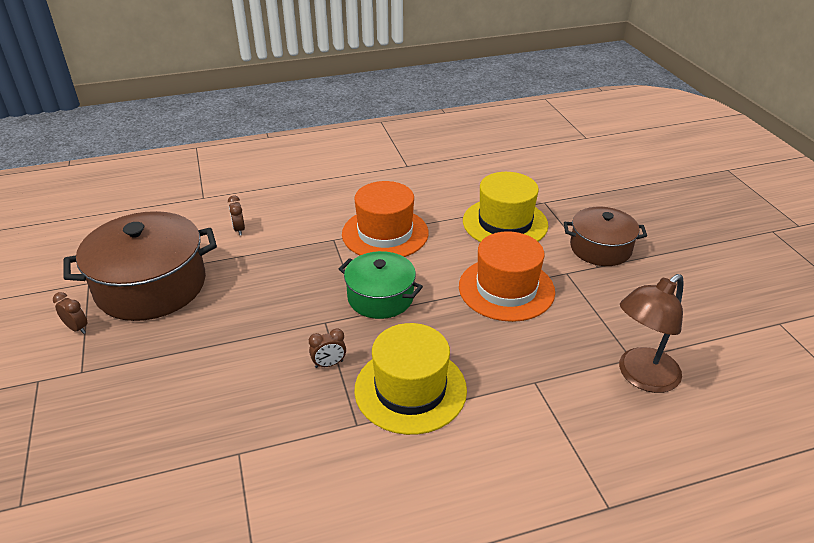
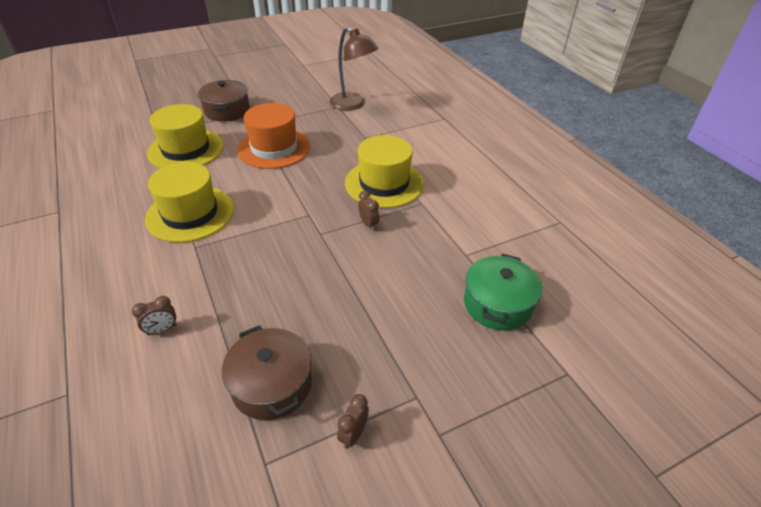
camera: 100 degrees left, 5 degrees up
brown pot [64,211,217,321] -> brown pot [222,325,312,420], size x0.60
green pot [339,251,423,319] -> green pot moved to [464,253,542,331]
orange hat [342,181,429,257] -> yellow hat [145,162,234,243]

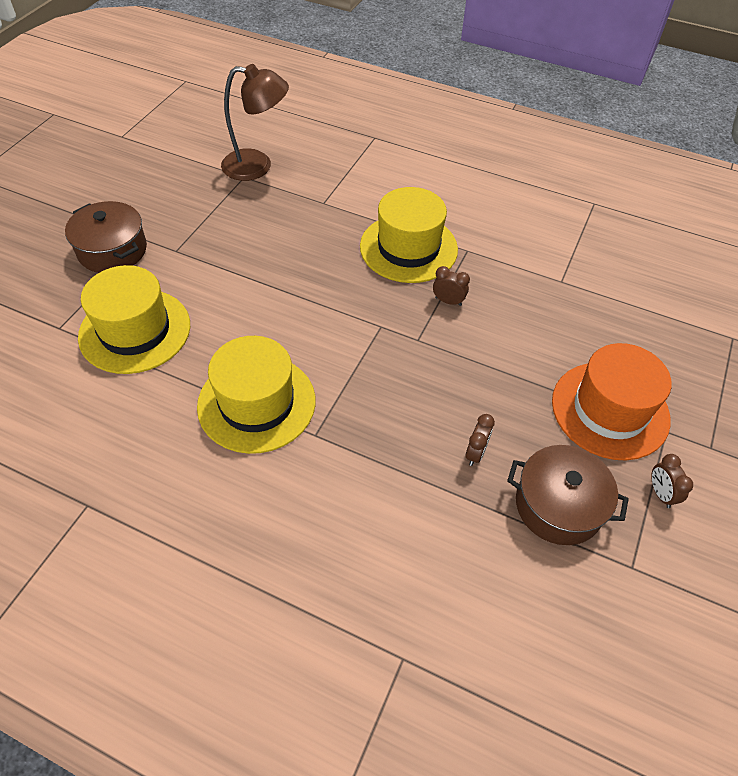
camera: 40 degrees left, 10 degrees up
brown clock [132,296,177,335] -> brown clock moved to [465,414,495,466]
orange hat [237,103,311,169] -> orange hat moved to [552,343,672,460]
green pot [464,253,542,331] -> none

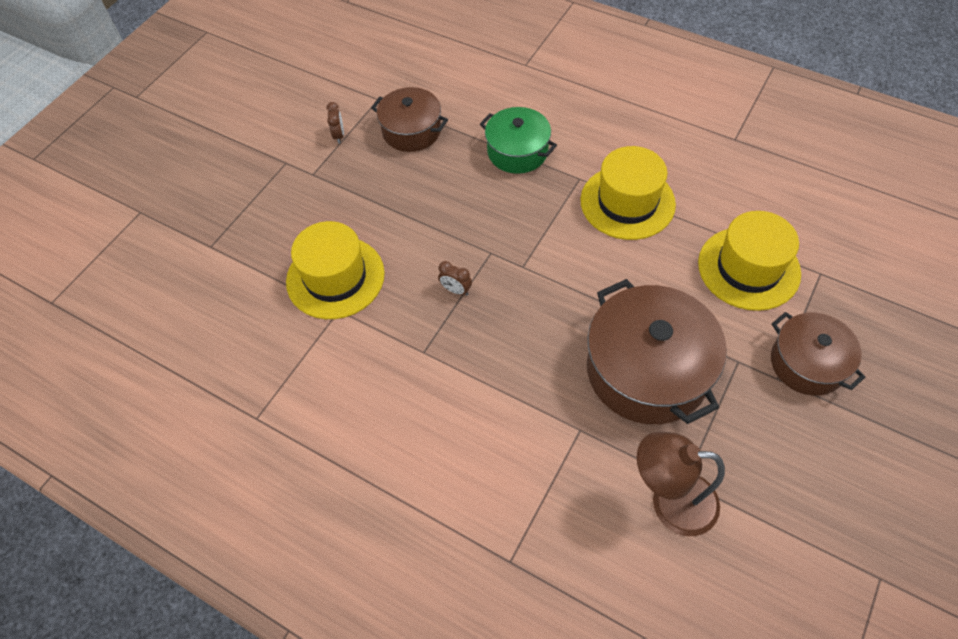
camera: 170 degrees left, 5 degrees up
yellow hat [360,187,458,283] -> yellow hat moved to [286,221,385,319]
brown clock [465,414,495,466] -> none
orange hat [552,343,672,460] -> none
none -> green pot [480,107,557,174]
none -> brown pot [587,279,727,424]

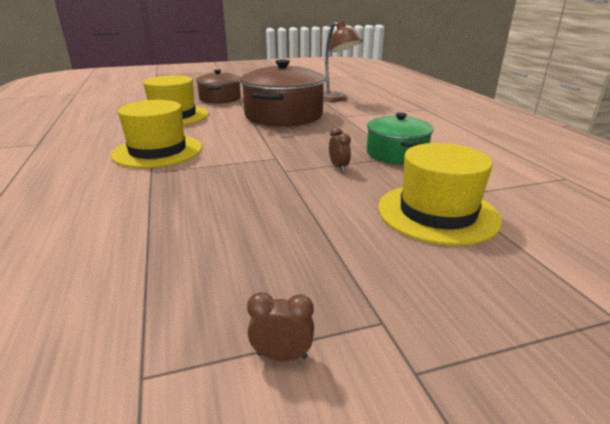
camera: 140 degrees left, 30 degrees down
brown clock [327,102,344,144] -> brown clock turned 60 degrees clockwise [247,292,314,361]
brown pot [371,87,448,152] -> none
green pot [480,107,557,174] -> green pot moved to [367,113,434,164]

